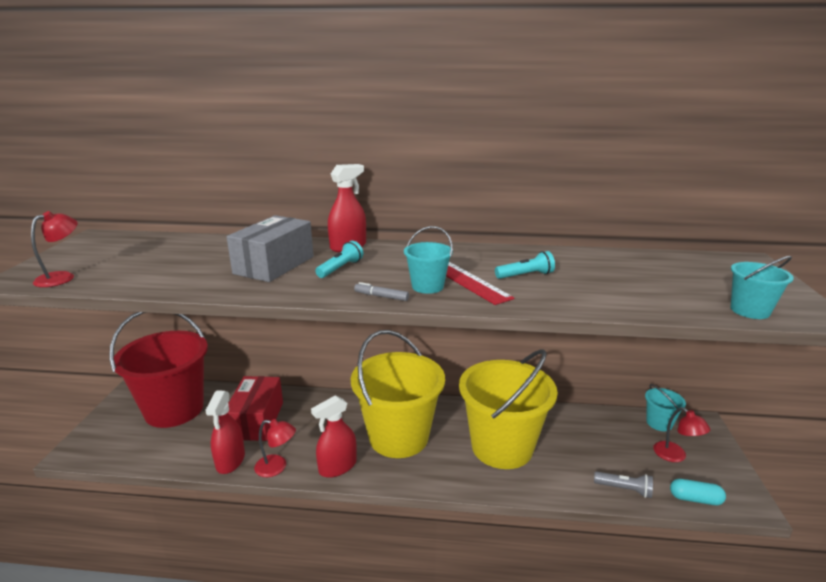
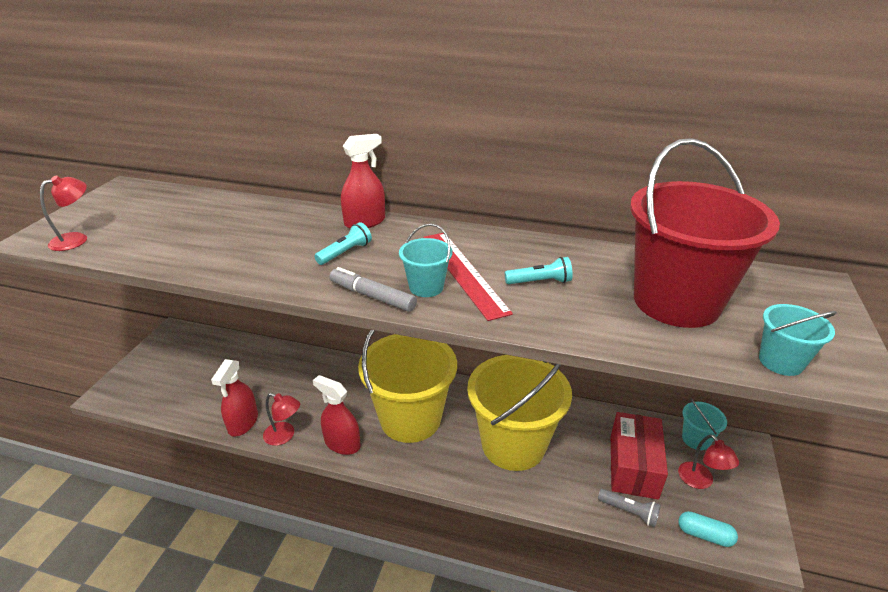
camera: 10 degrees right, 10 degrees up
red bucket [109,312,208,428] -> red bucket moved to [630,138,780,328]
grey box [227,215,314,282] -> none
red box [228,376,283,441] -> red box moved to [611,412,668,500]
red spray bottle [311,395,357,478] -> red spray bottle turned 60 degrees clockwise [313,375,361,455]
grey marker [354,282,409,301] -> grey marker [330,267,417,312], size x1.63

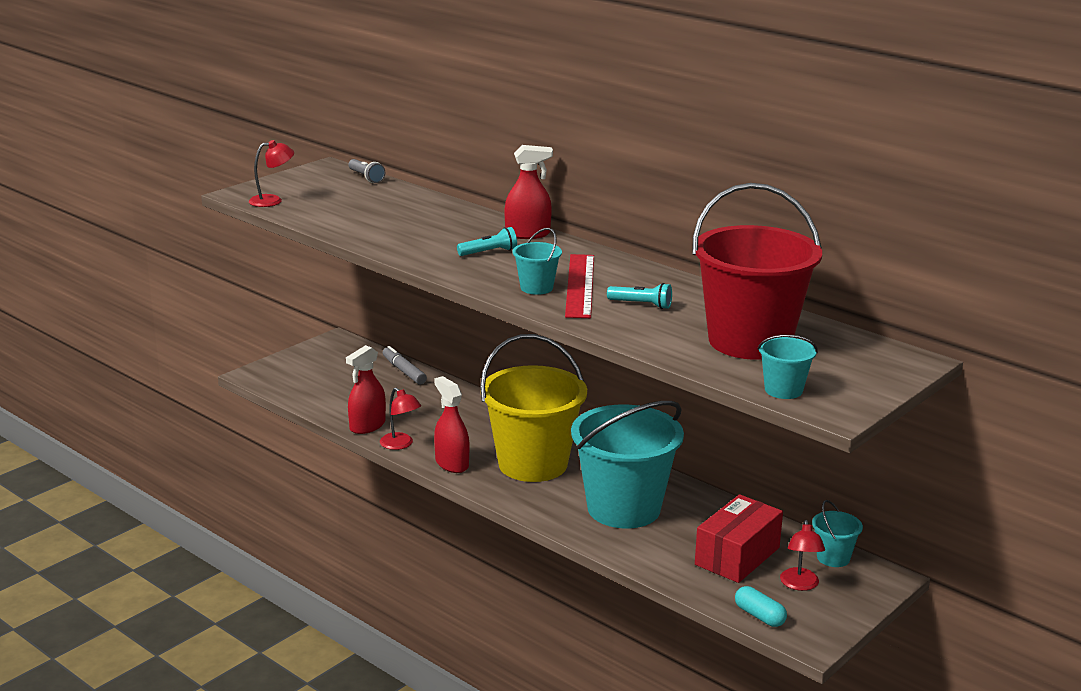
camera: 25 degrees right, 10 degrees down
grey marker [330,267,417,312] -> grey marker moved to [383,346,427,385]
yellow bucket [467,355,572,471] -> turquoise bucket [571,401,684,529]
grey flashlight [598,489,661,527] -> grey flashlight moved to [348,159,385,183]

